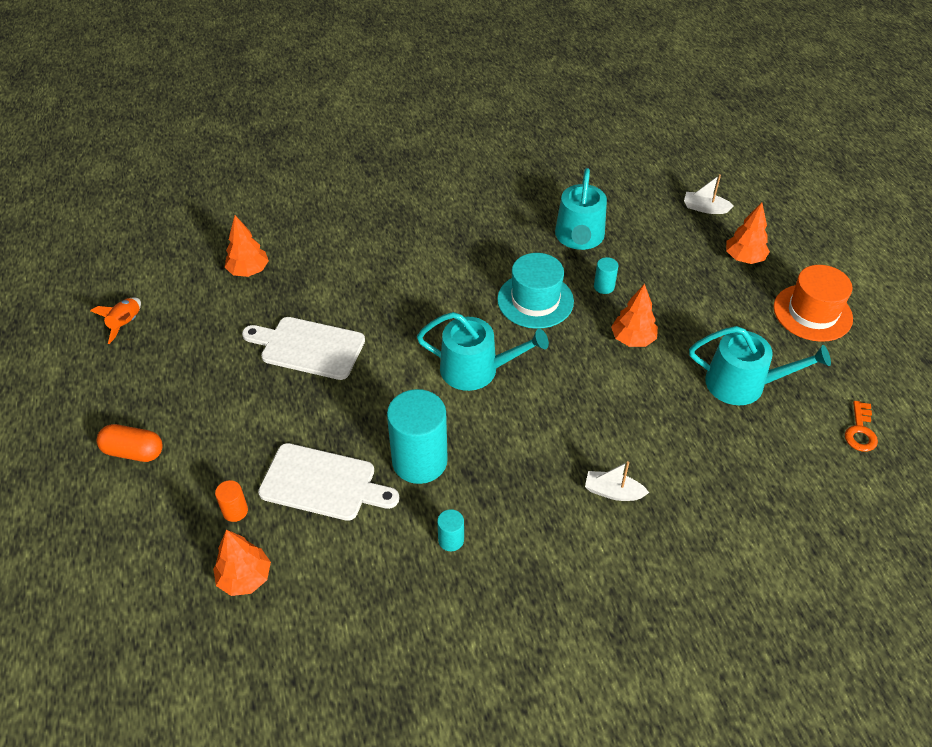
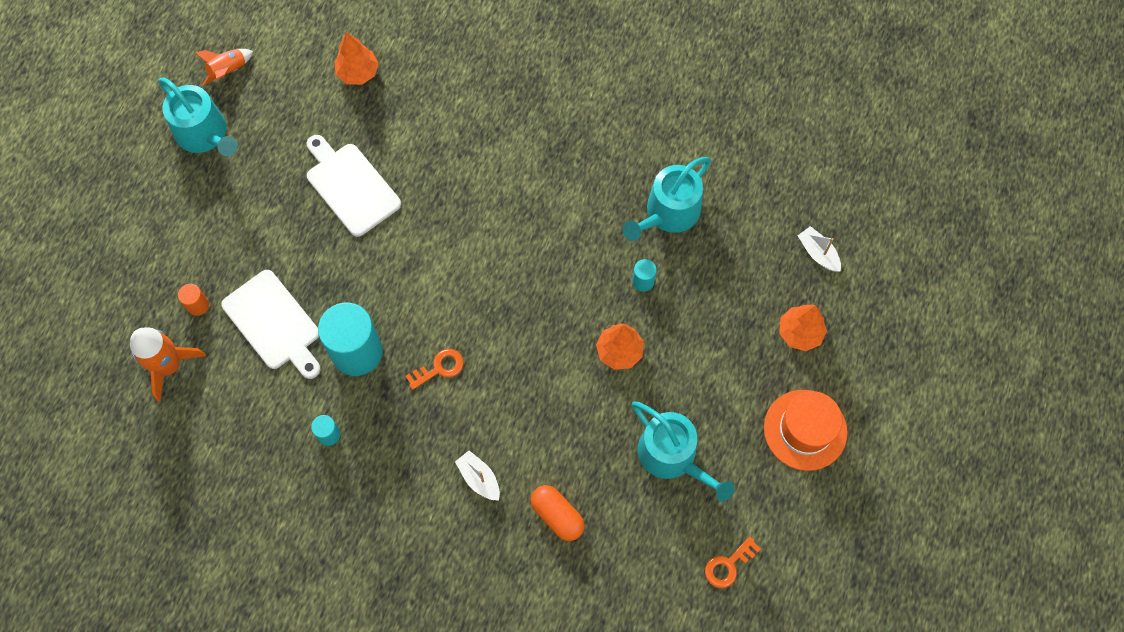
camera: 35 degrees right, 20 degrees up
orange capsule [97,424,162,462] -> orange capsule moved to [531,485,584,541]
orange tree [213,530,271,596] -> orange rocket [130,328,206,402]
turquoise watering can [417,312,549,391] -> turquoise watering can moved to [159,78,238,156]
turquoise hat [497,253,574,329] -> none
none -> orange key [405,349,463,390]

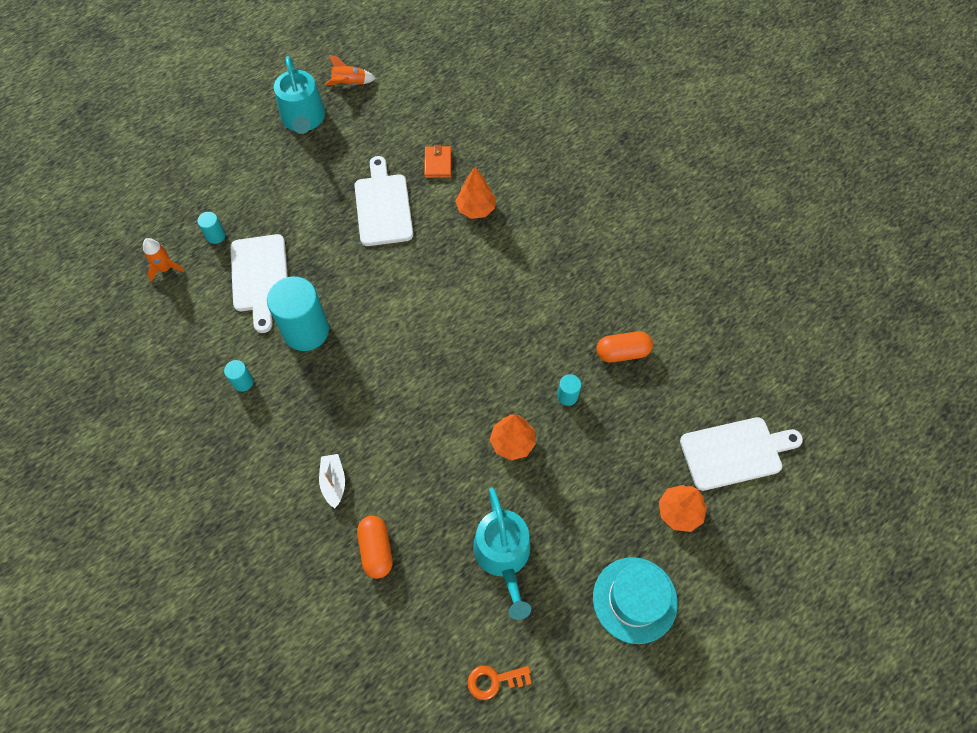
camera: 30 degrees right, 5 degrees down
orange rocket [130,328,206,402] -> orange rocket [143,238,185,282], size x0.61
orange cylinder [178,284,209,316] -> turquoise cylinder [197,212,225,244]
orange tree [335,32,379,85] -> orange tree moved to [455,167,496,219]
orange key [405,349,463,390] -> none
turquoise watering can [623,157,711,241] -> orange capsule [596,331,653,362]
orange hat [764,390,847,471] -> turquoise hat [593,557,678,644]
white boat [798,226,841,272] -> white cutting board [680,417,803,491]
none -> orange wallet [424,145,451,178]

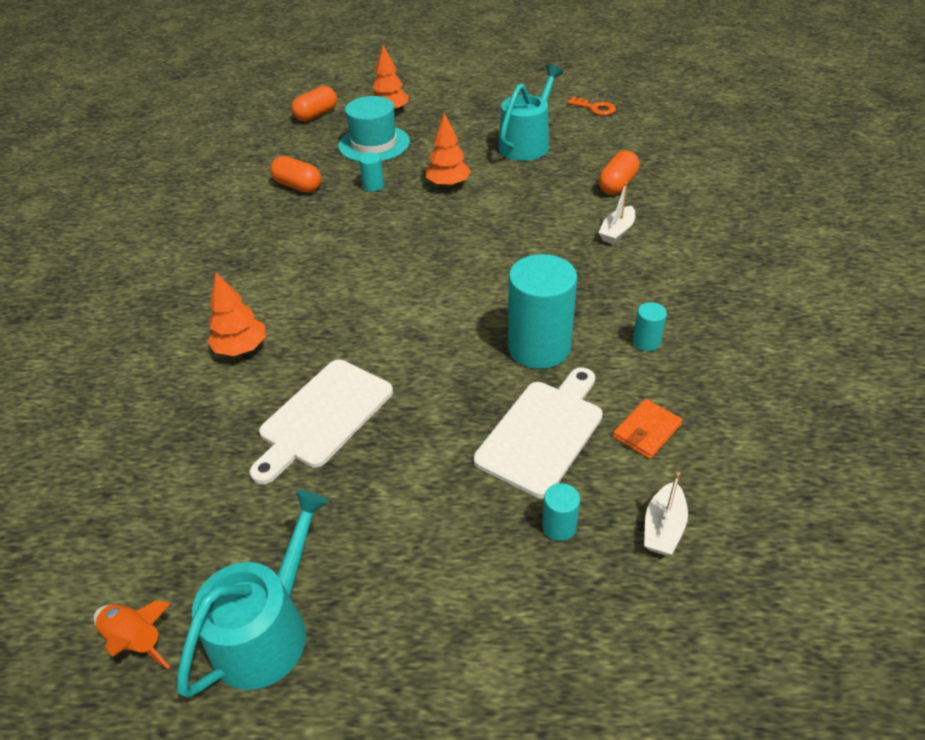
camera: 135 degrees left, 20 degrees down
orange rocket [143,238,185,282] -> white boat [644,472,688,555]
orange wallet [424,145,451,178] -> orange wallet moved to [613,399,682,459]
turquoise hat [593,557,678,644] -> turquoise hat moved to [338,96,410,162]
white cutting board [680,417,803,491] -> orange capsule [292,86,337,122]

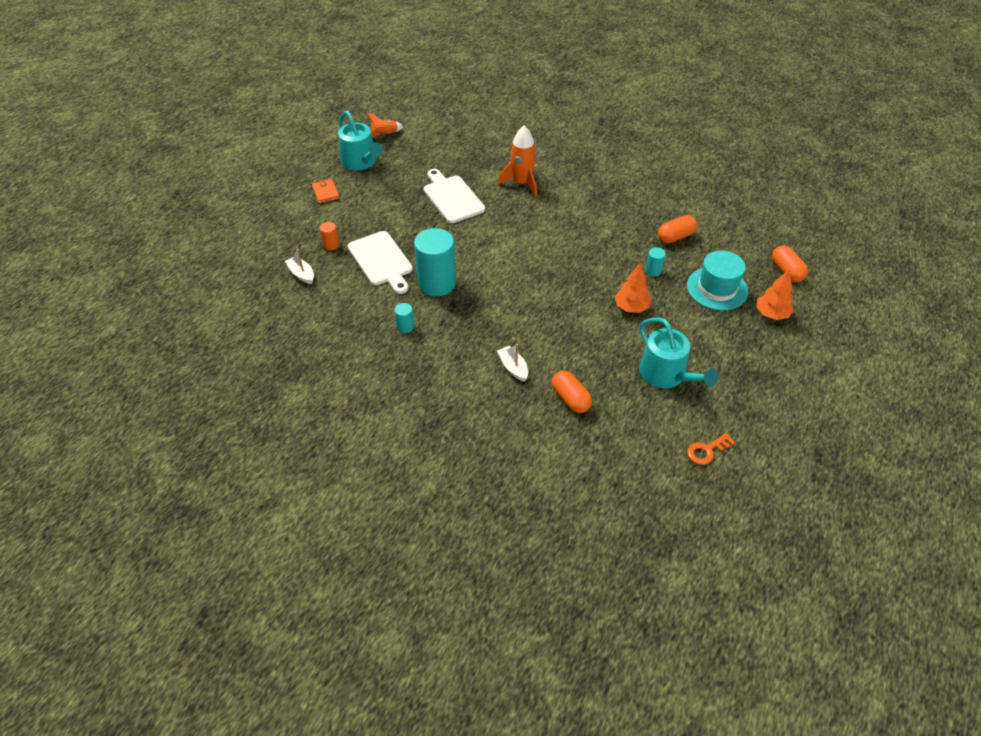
camera: 115 degrees right, 5 degrees up
orange tree [207,272,266,356] -> orange rocket [498,125,537,197]
turquoise cylinder [542,483,580,541] -> orange cylinder [320,222,339,250]
orange wallet [613,399,682,459] -> orange wallet moved to [312,179,340,203]

